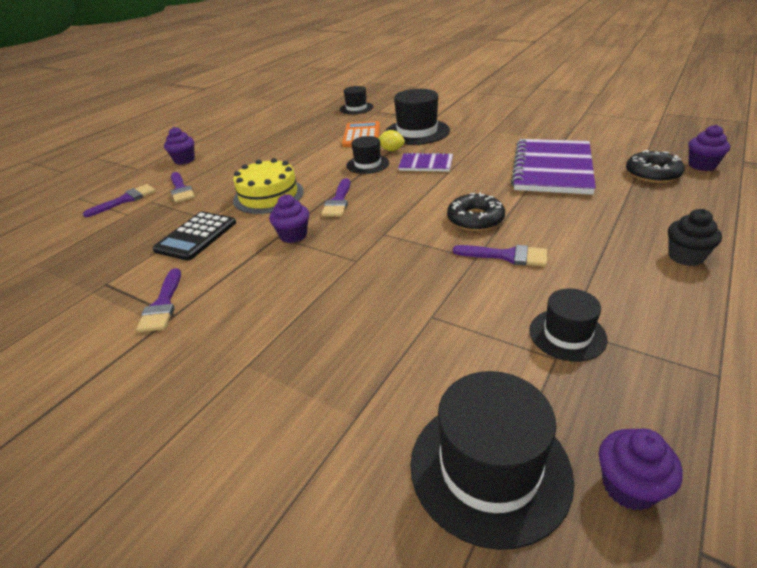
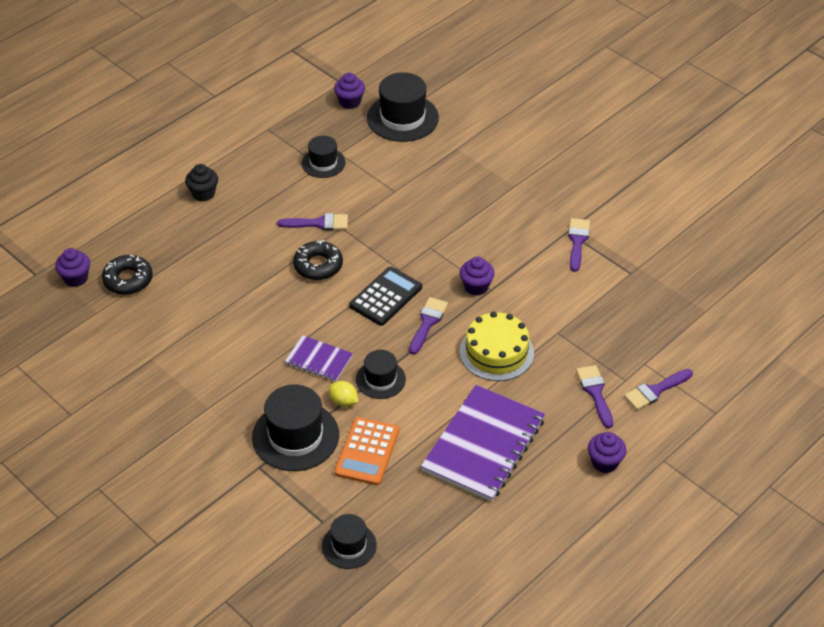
camera: 170 degrees left, 10 degrees up
black calculator [152,211,236,261] -> black calculator moved to [349,267,422,326]
purple brush [453,245,548,267] -> purple brush turned 150 degrees clockwise [277,213,348,231]
purple notebook [511,139,596,195] -> purple notebook moved to [421,385,545,502]

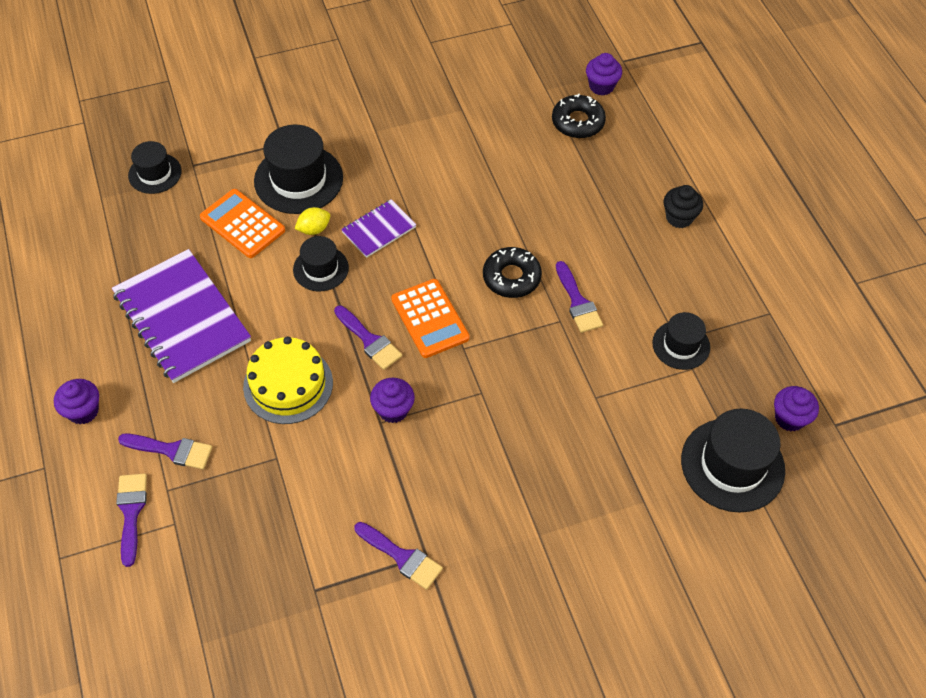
camera: 115 degrees right, 10 degrees up
purple brush [277,213,348,231] -> purple brush turned 45 degrees counterclockwise [556,261,603,333]
black calculator [349,267,422,326] -> orange calculator [391,279,470,358]

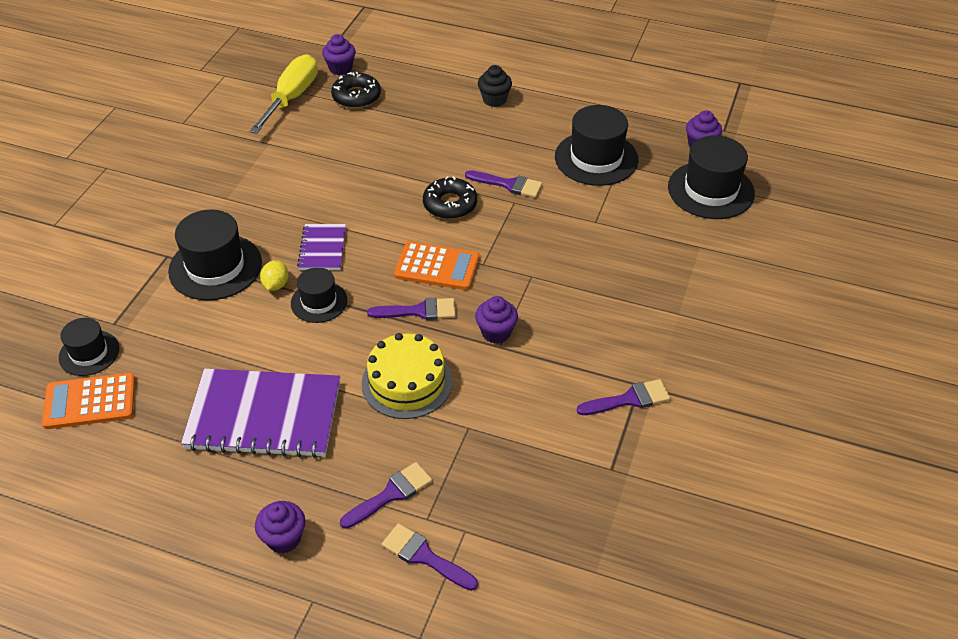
camera: 50 degrees left, 10 degrees down
orange calculator [200,189,285,258] -> orange calculator moved to [42,373,135,429]
black hat [652,312,710,370] -> black hat [555,105,638,186], size x1.68
none -> yellow screwdriver [249,54,318,134]

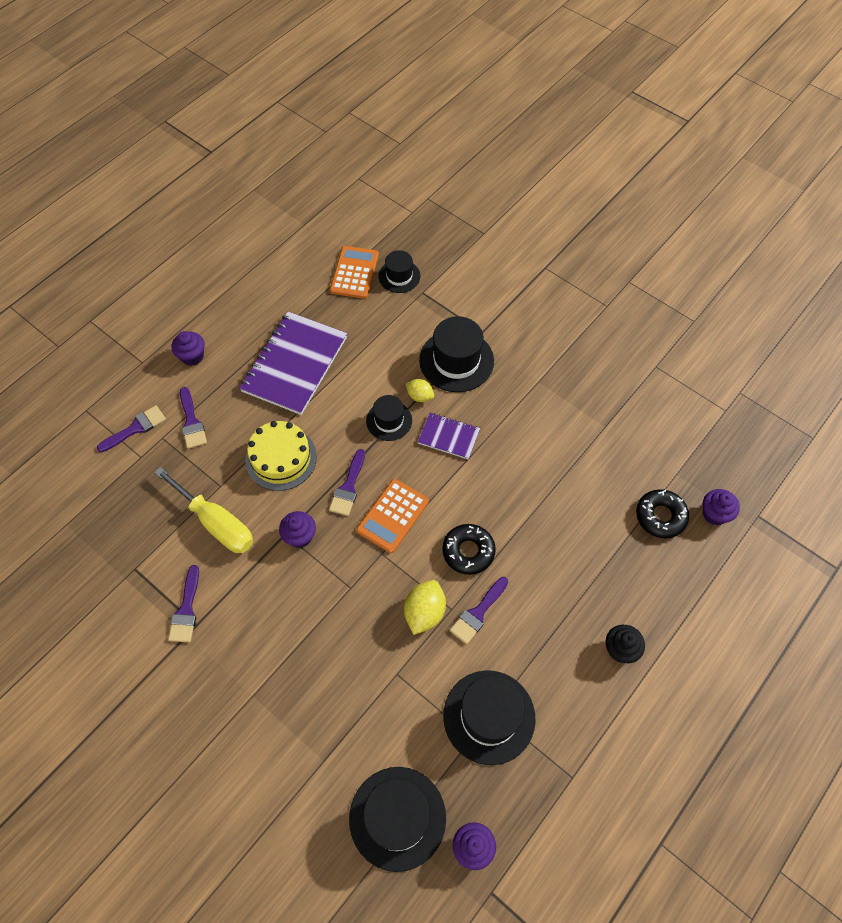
camera: 110 degrees right, 15 degrees up
yellow screwdriver [249,54,318,134] -> yellow screwdriver moved to [154,467,253,553]
none -> yellow lemon [404,580,446,635]

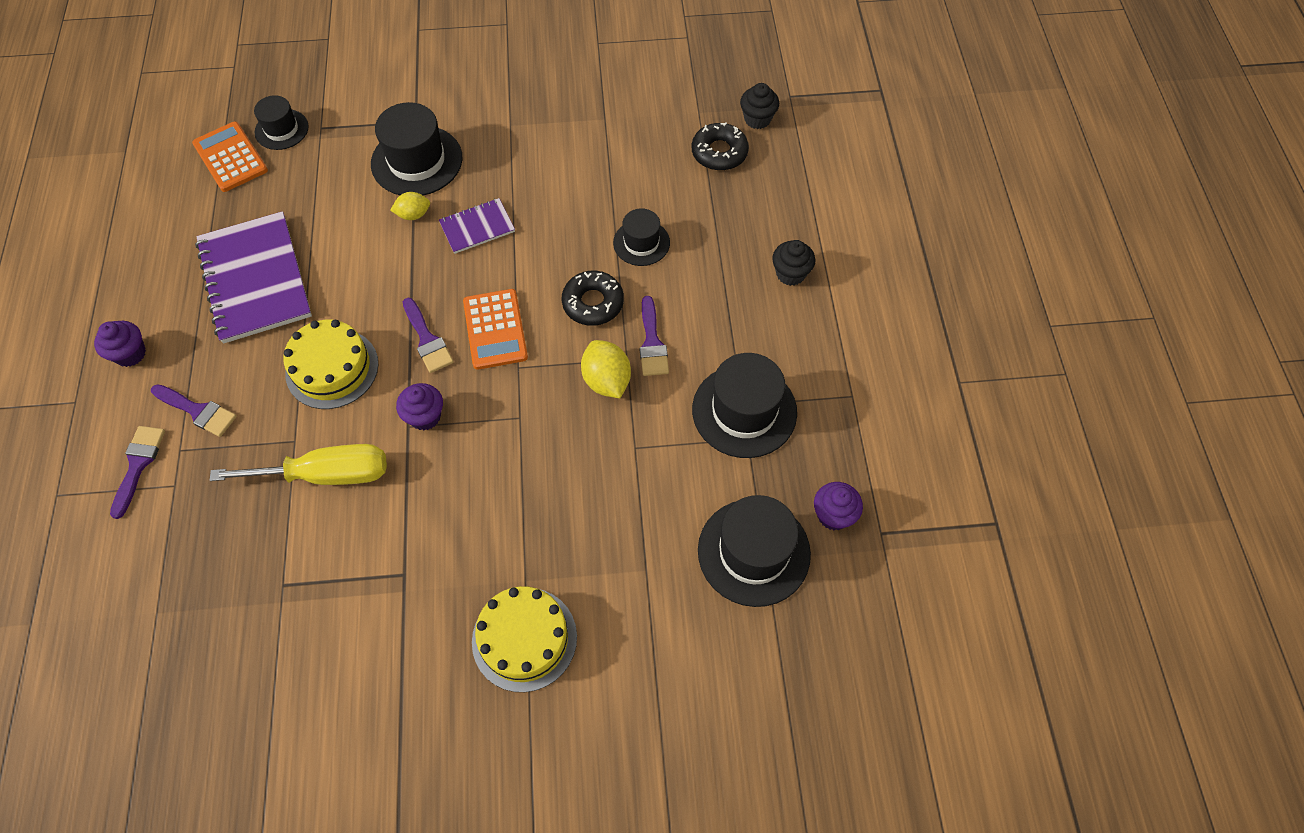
camera: 45 degrees left, 0 degrees up
purple brush [168,565,199,642] -> none
black hat [366,395,412,441] -> black hat moved to [613,208,670,266]
purple cupcake [703,489,740,525] -> black cupcake [740,83,779,129]
none -> yellow cake [472,586,577,692]

